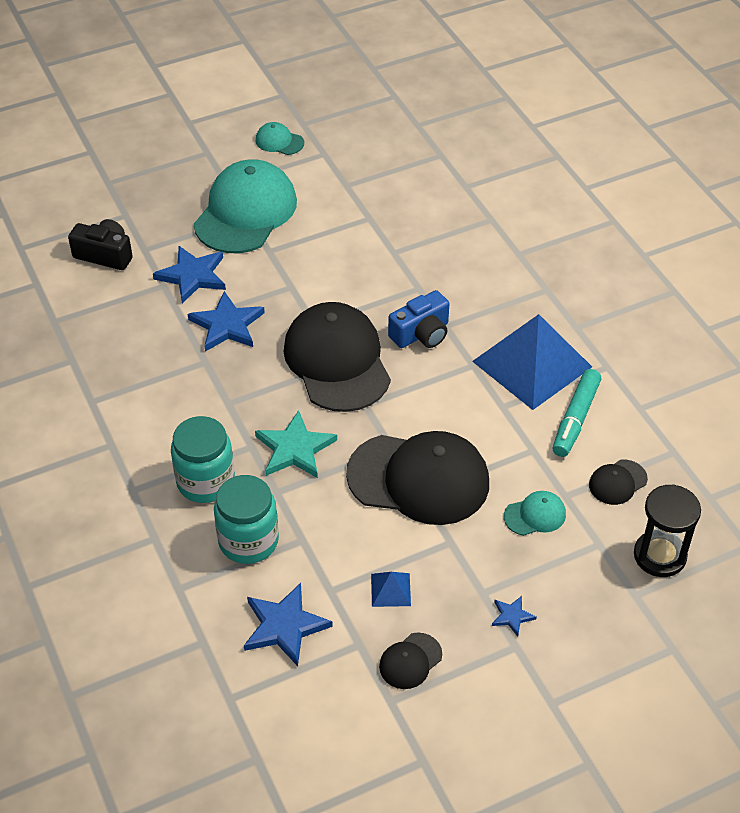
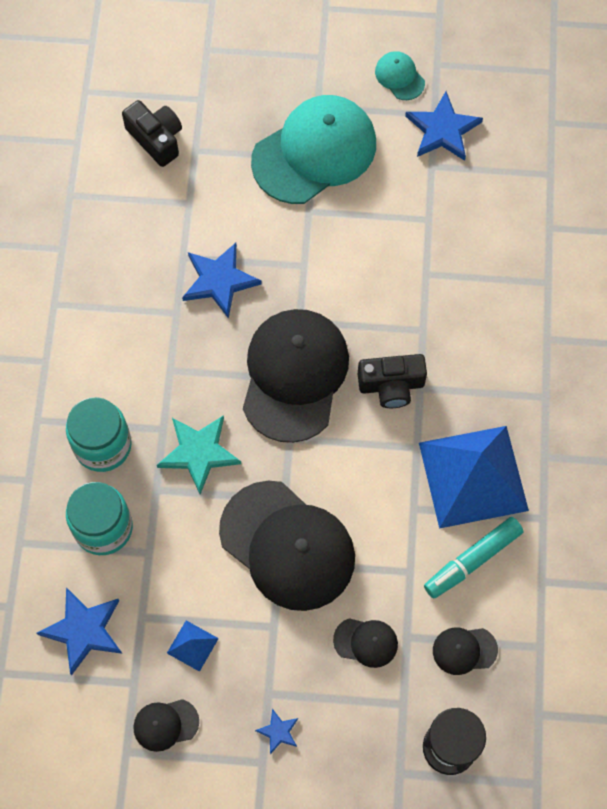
camera: 30 degrees right, 20 degrees up
blue star [153,246,226,303] -> blue star moved to [405,92,483,161]
blue camera [388,290,449,348] -> black camera [358,354,427,408]
turquoise cap [504,491,566,536] -> black cap [333,618,398,668]

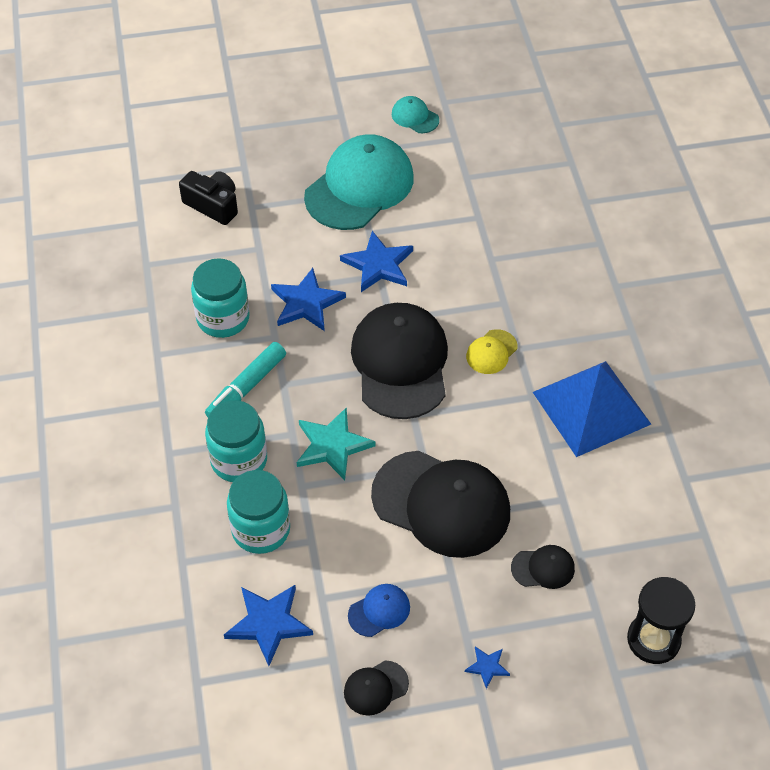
camera: 15 degrees left, 15 degrees down
blue pyramid [167,620,219,672] -> blue cap [348,584,410,637]
black camera [358,354,427,408] -> yellow cap [466,329,518,374]
blue star [405,92,483,161] -> blue star moved to [340,231,413,292]
turquoise marker [424,517,523,599] -> turquoise marker moved to [205,342,286,417]
black cap [433,627,498,675] -> none
none -> turquoise jar [191,258,250,338]

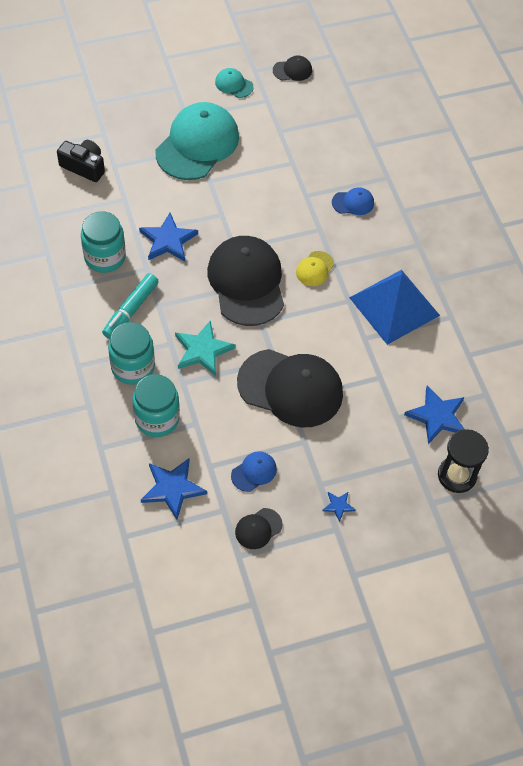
camera: 10 degrees left, 5 degrees up
blue star [340,231,413,292] -> blue star moved to [404,385,465,444]
black cap [511,545,575,589] -> black cap moved to [273,55,312,81]
none -> blue cap [332,187,374,215]

